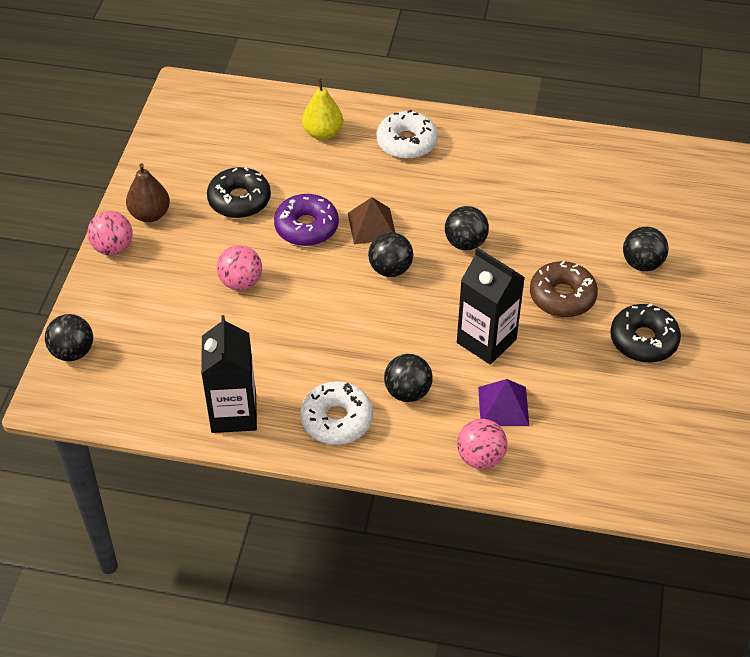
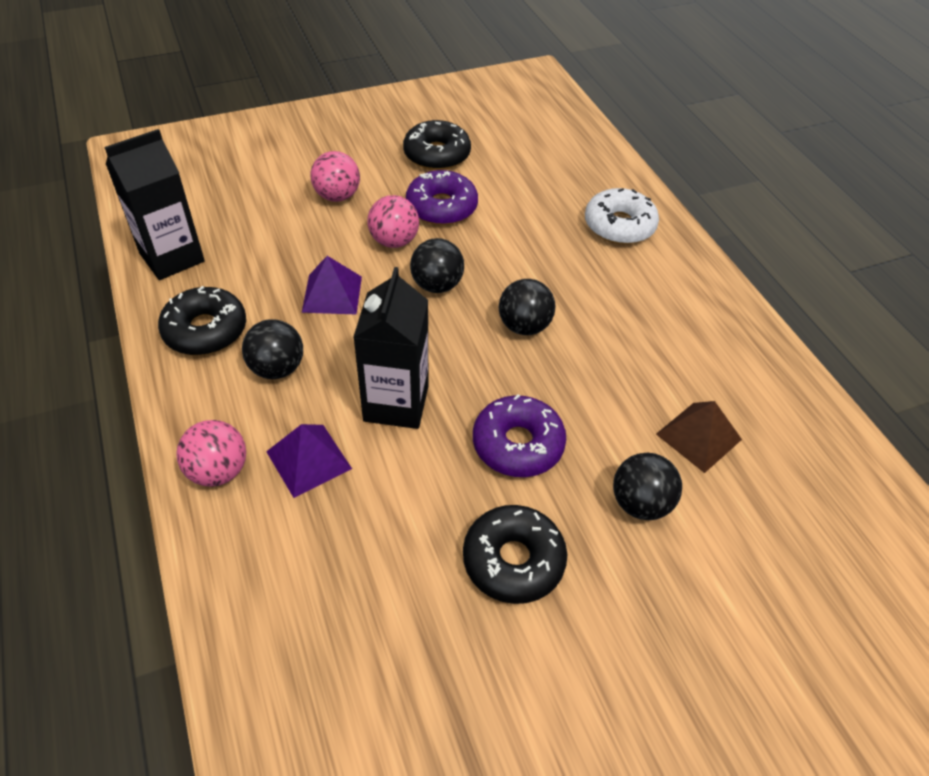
camera: 55 degrees right, 0 degrees up
black ball [45,314,93,361] -> none
pink ball [87,211,133,255] -> pink ball moved to [367,195,419,248]
brown pear [126,163,170,222] -> none
white donut [300,381,373,445] -> black donut [158,286,246,355]
yellow pear [302,78,343,140] -> none
brown pyramid [348,197,396,244] -> brown pyramid moved to [656,401,742,473]
brown donut [530,261,598,318] -> purple donut [473,394,566,477]
none -> purple pyramid [302,256,362,315]

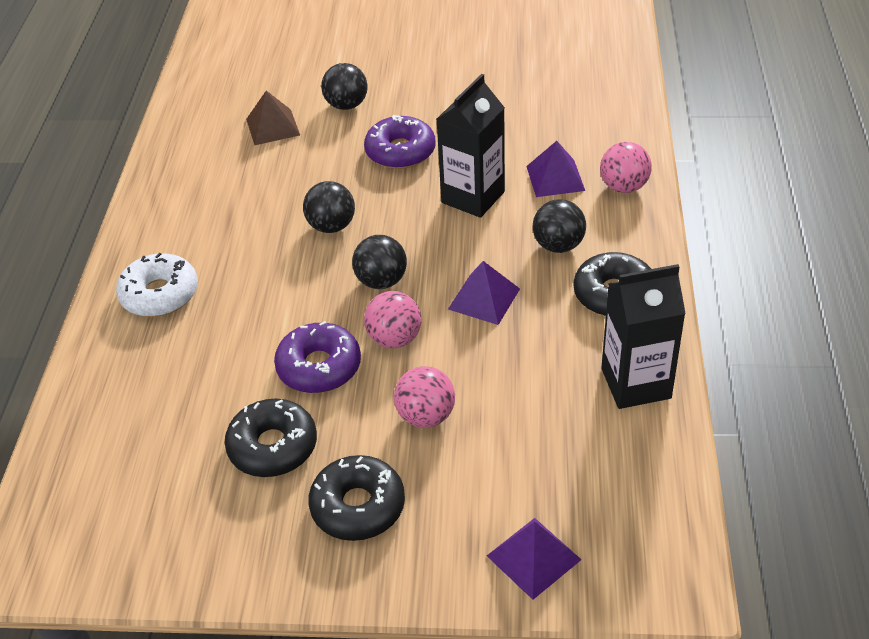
camera: 150 degrees left, 5 degrees down
black donut [463,505,567,604] -> black donut moved to [308,455,405,541]
none -> purple pyramid [487,518,582,600]

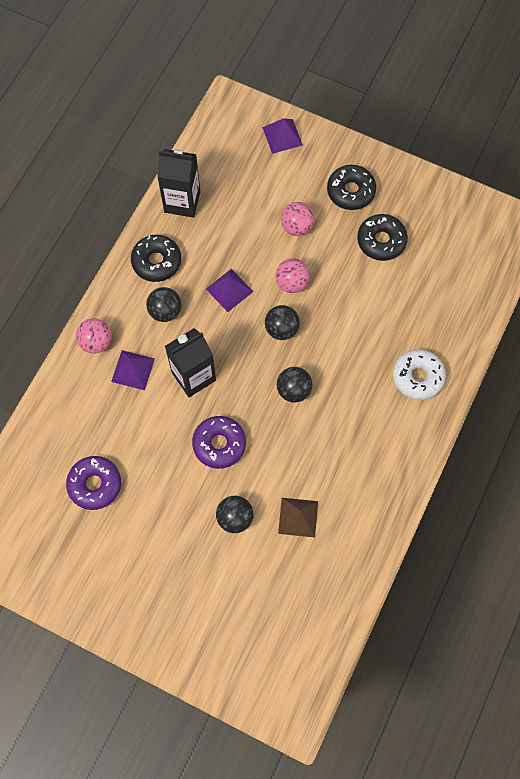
camera: 160 degrees left, 25 degrees up
purple donut [274,321,361,393] -> purple donut moved to [66,456,121,510]

